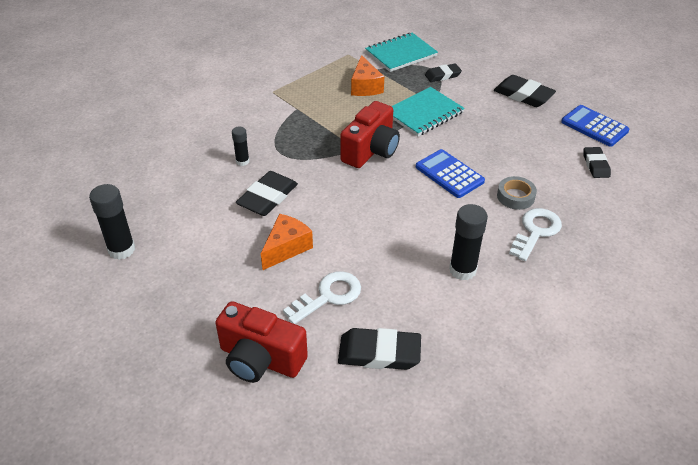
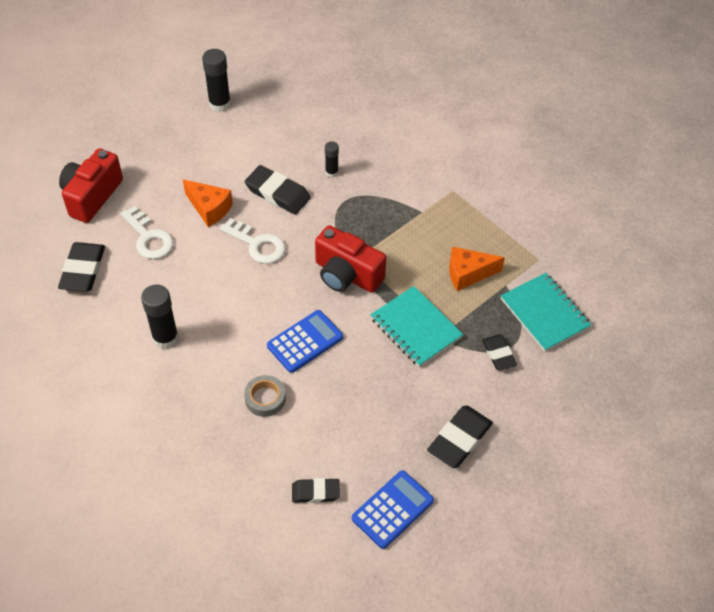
camera: 90 degrees right, 10 degrees up
white key [509,208,562,261] -> white key moved to [220,218,286,264]

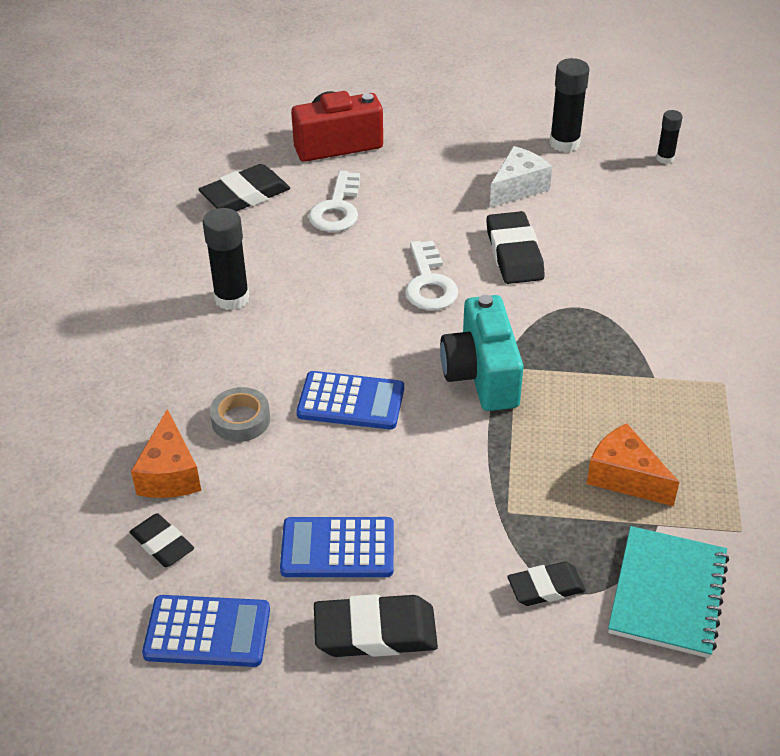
camera: 50 degrees right, 10 degrees down
orange cheese [183,179,233,227] -> orange cheese moved to [131,409,201,498]
red camera [315,225,386,293] -> turquoise camera [440,295,524,411]
black glue stick [325,141,339,178] -> black glue stick moved to [656,110,683,164]
turquoise notebook [370,286,463,367] -> none
black eraser [482,335,517,371] -> black eraser turned 45 degrees clockwise [507,561,586,606]
none -> blue calculator [280,517,394,577]
none -> white cheese [490,146,552,208]

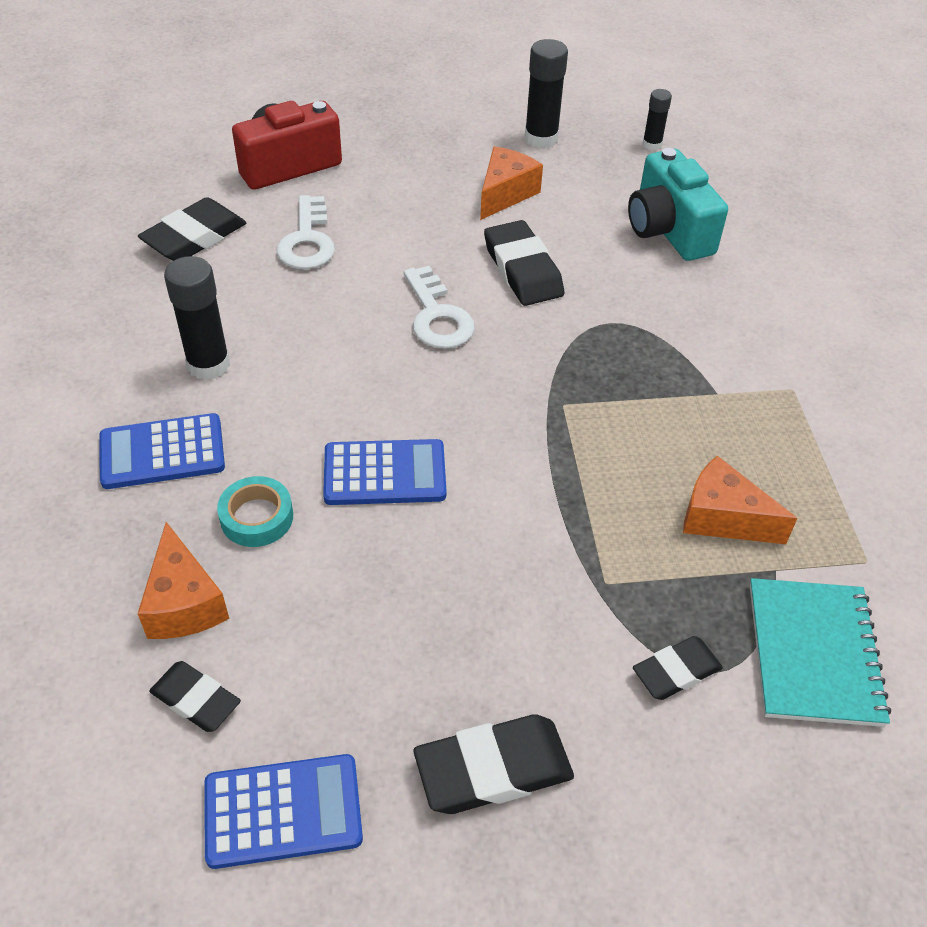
camera: 15 degrees left, 5 degrees up
grey tape [210,387,270,442] -> turquoise tape [217,476,293,547]
blue calculator [280,517,394,577] -> blue calculator moved to [99,413,225,489]
turquoise camera [440,295,524,411] -> turquoise camera moved to [628,148,728,261]
white cheese [490,146,552,208] -> orange cheese [480,147,543,220]

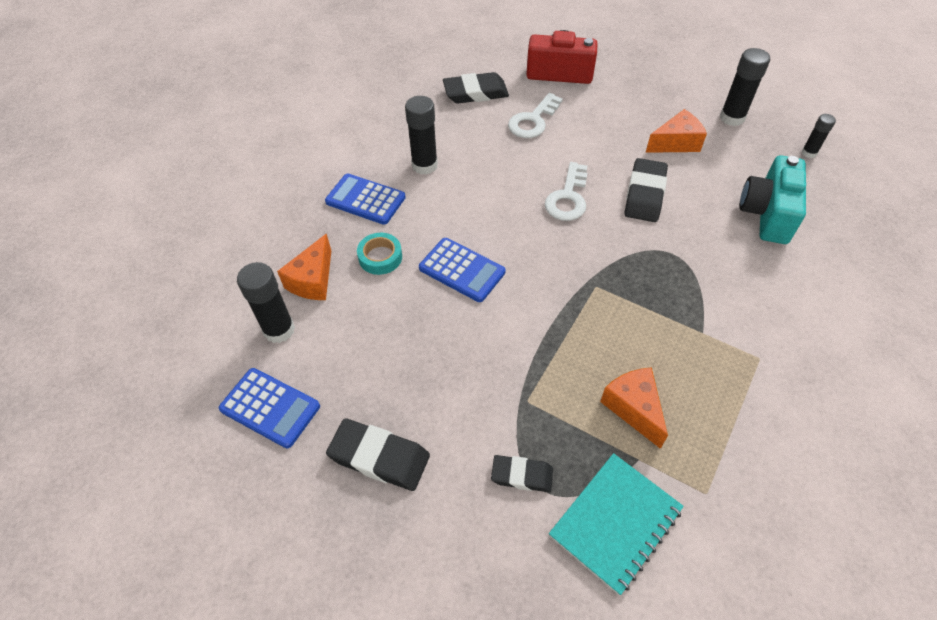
camera: 40 degrees right, 5 degrees up
black eraser [149,661,241,732] -> black glue stick [237,262,295,343]

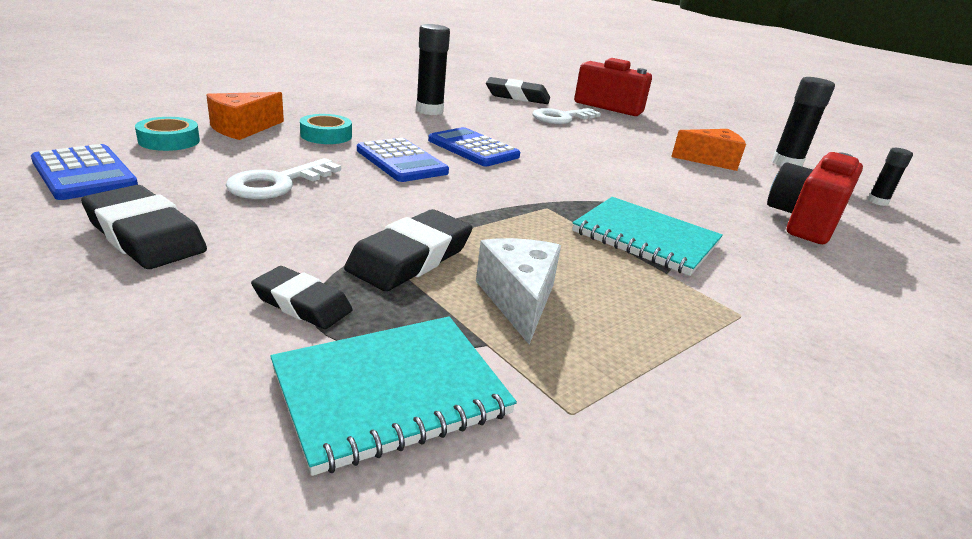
camera: 15 degrees right, 25 degrees down
black glue stick [237,262,295,343] -> turquoise tape [135,117,200,151]
blue calculator [325,174,406,225] -> blue calculator moved to [428,127,520,166]
white key [545,162,587,221] -> white key moved to [226,158,341,199]
orange cheese [600,367,668,449] -> white cheese [476,238,561,344]
black eraser [625,158,668,222] -> black eraser moved to [344,209,472,291]
turquoise camera [739,155,806,244] -> red camera [767,152,863,244]
none -> turquoise notebook [572,197,723,276]

